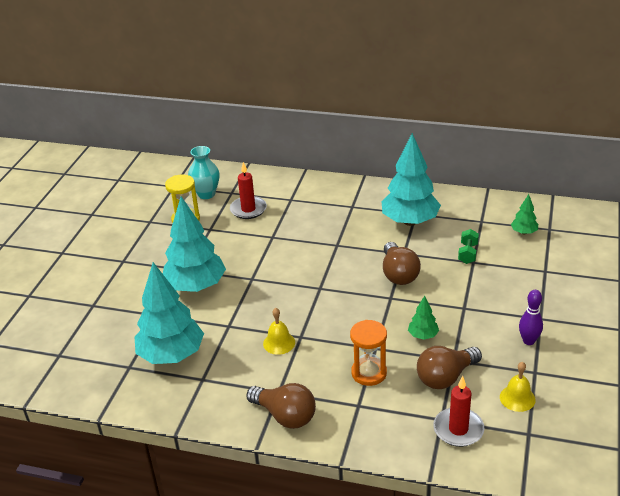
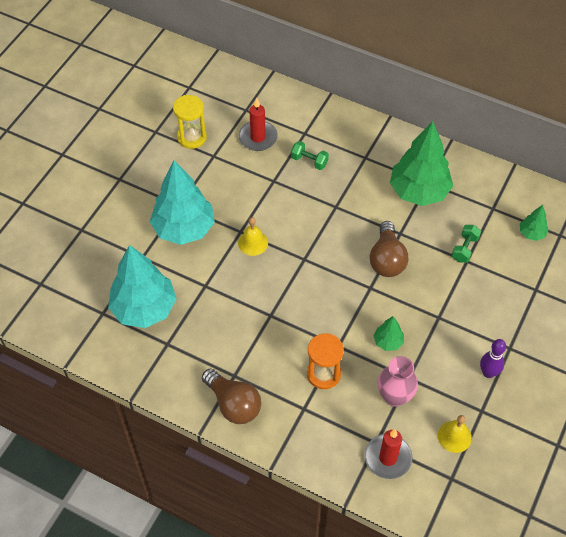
camera: 10 degrees right, 20 degrees up
turquoise vase [188,146,219,199] -> none
yellow bell [263,308,295,355] -> yellow bell moved to [238,217,268,256]
turquoise tree [381,133,441,226] -> green tree [390,121,453,206]
brown light bulb [417,346,482,389] -> pink vase [378,356,418,407]
none -> green dumbbell [291,141,329,170]

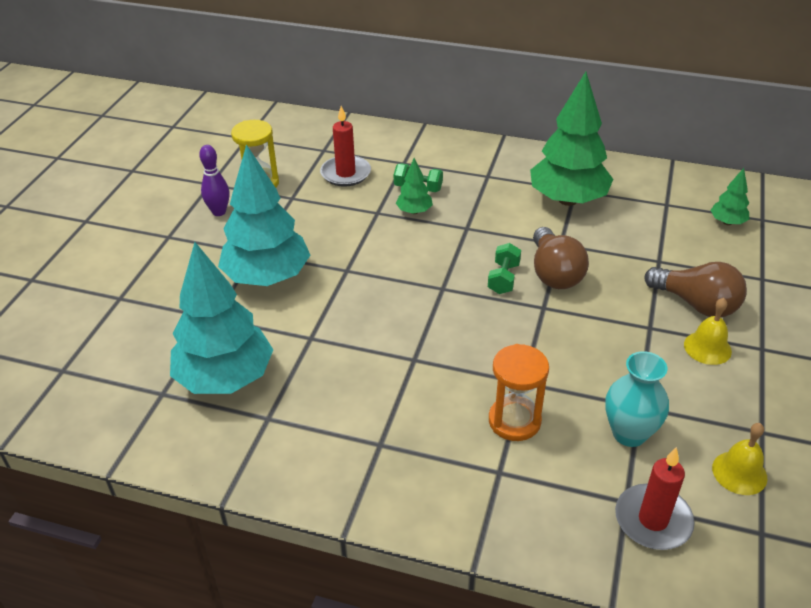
camera: 10 degrees left, 15 degrees down
brown light bulb [202,368,261,424] -> brown light bulb moved to [645,262,747,317]
yellow bell [238,217,268,256] -> yellow bell moved to [684,298,732,365]
green tree [374,316,404,351] -> green tree moved to [396,158,433,214]
pink vase [378,356,418,407] -> turquoise vase [605,351,669,447]
green dumbbell [452,225,481,263] -> green dumbbell moved to [488,243,521,294]
purple bowling pin [480,339,506,378] -> purple bowling pin moved to [199,145,229,216]

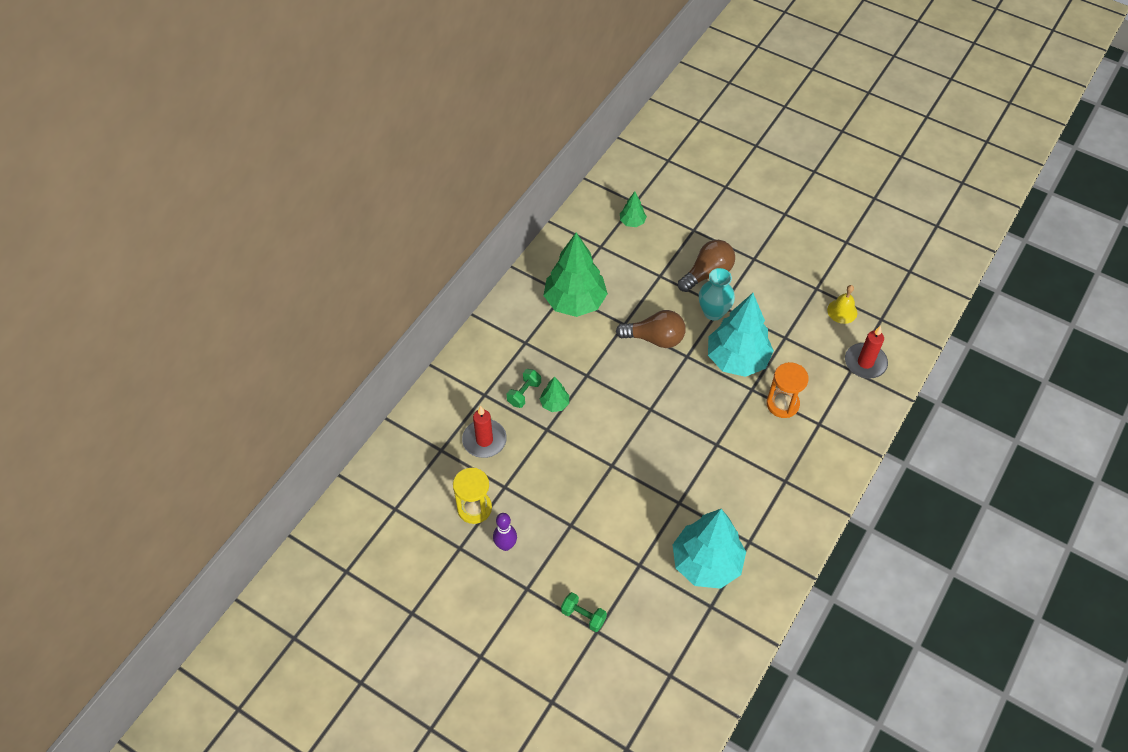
camera: 75 degrees left, 15 degrees up
turquoise tree [218,144,310,286] -> turquoise tree moved to [708,293,774,377]
green dumbbell [488,243,521,294] -> green dumbbell moved to [561,592,607,632]
turquoise vase [605,351,669,447] -> turquoise vase moved to [699,268,735,320]
yellow bell [684,298,732,365] -> none

